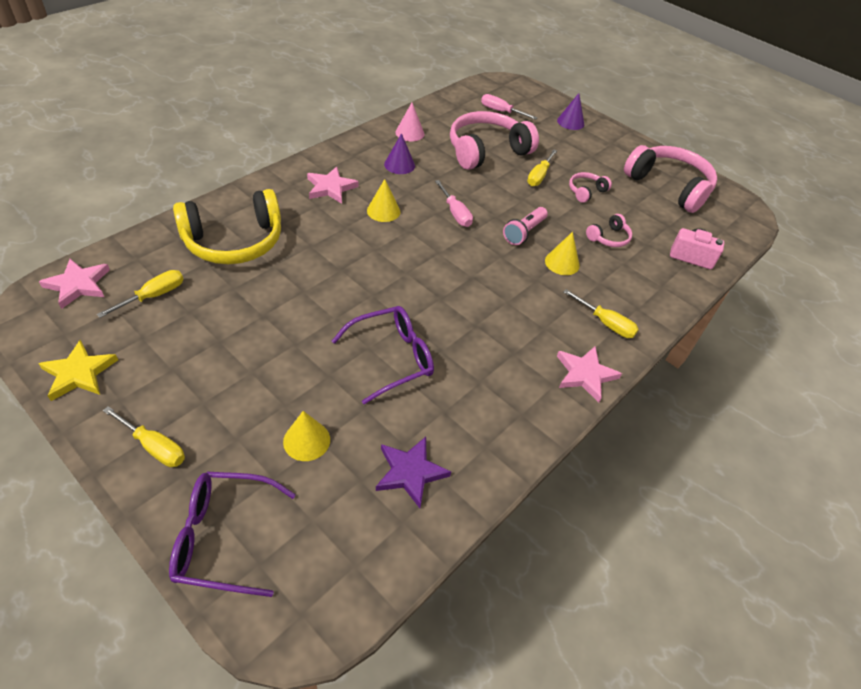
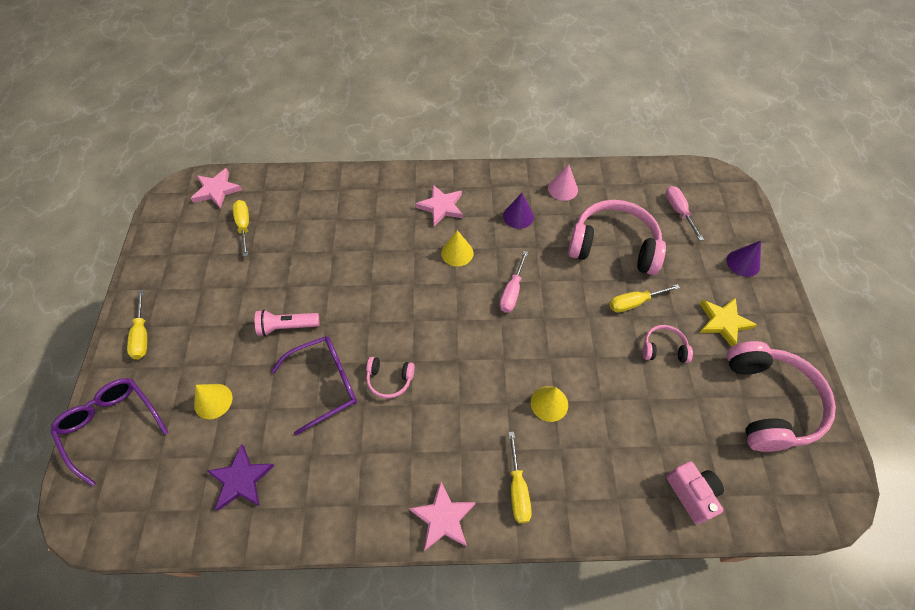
camera: 50 degrees right, 10 degrees up
yellow star [38,340,118,401] -> yellow star moved to [699,297,757,347]
yellow screwdriver [97,270,184,318] -> yellow screwdriver turned 105 degrees counterclockwise [232,200,249,256]
yellow headphones [173,189,281,264] -> none
purple glasses [332,306,434,404] -> purple glasses turned 45 degrees counterclockwise [271,336,357,435]
pink flashlight [503,207,548,245] -> pink flashlight moved to [255,310,319,336]
pink headphones [586,214,632,247] -> pink headphones moved to [366,357,415,399]

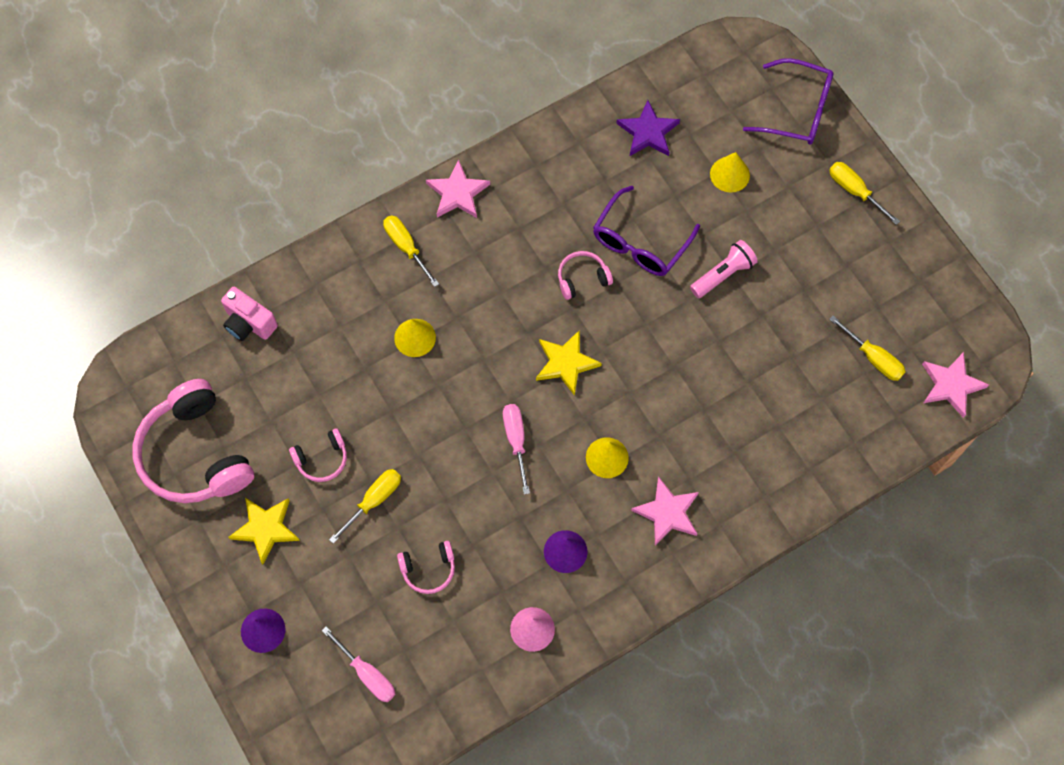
camera: 150 degrees right, 10 degrees up
pink headphones [568,200,666,275] -> pink headphones [397,541,455,594], size x0.46
none -> yellow star [536,330,602,396]

